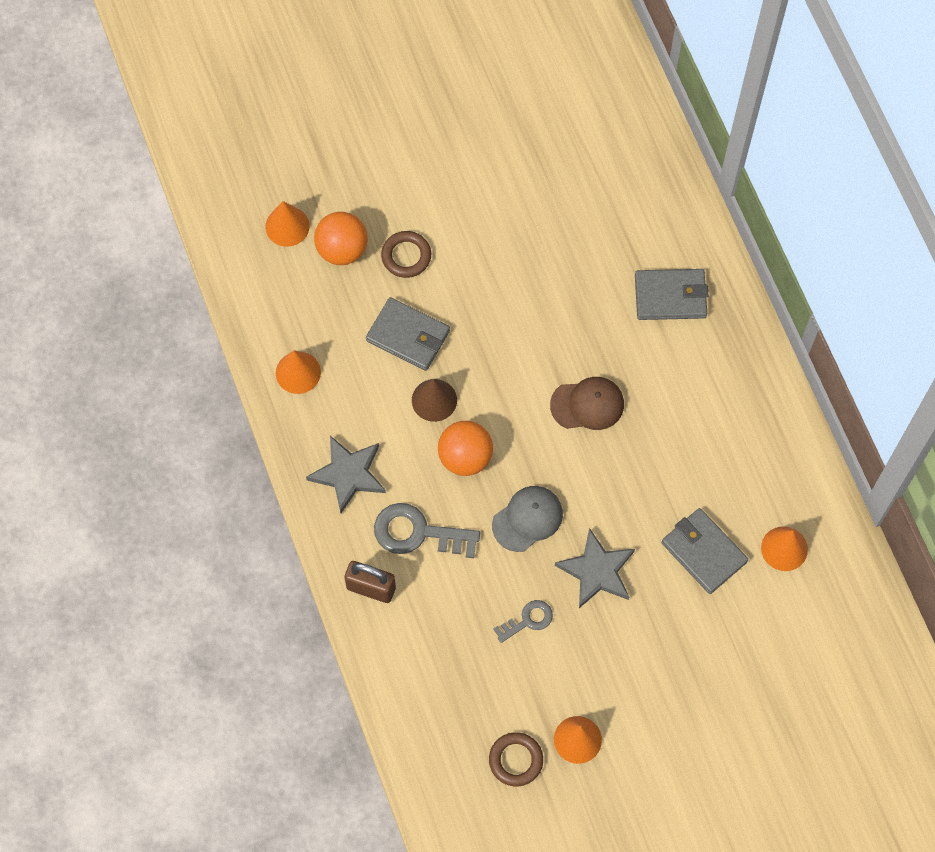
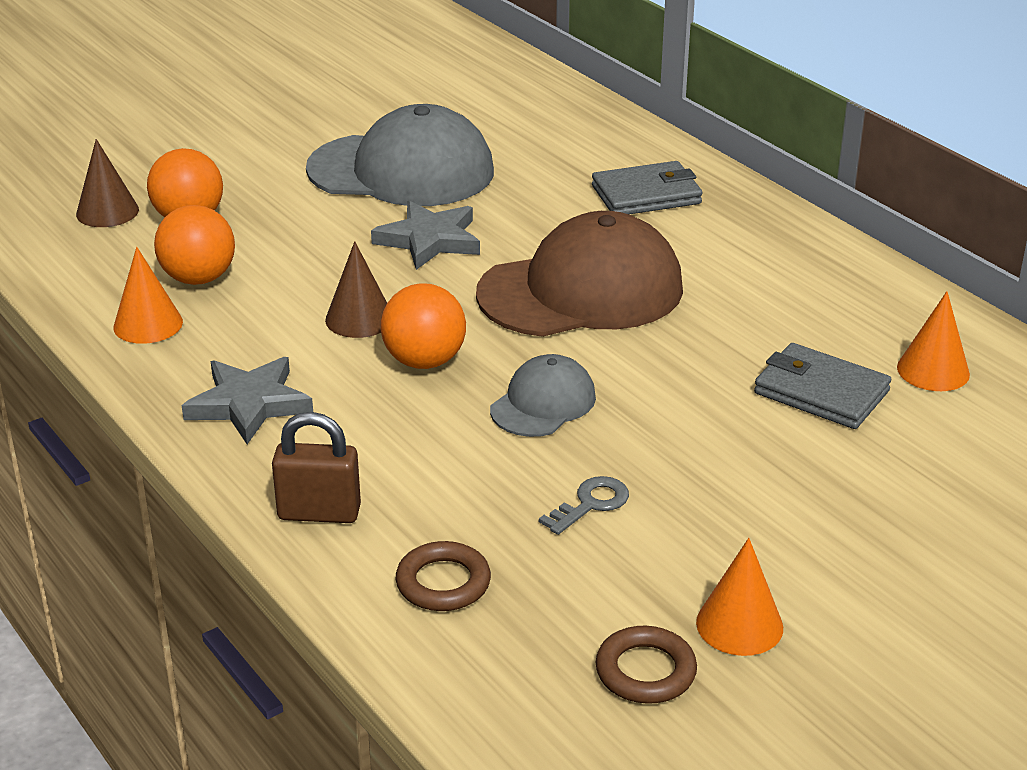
camera: 15 degrees left, 35 degrees down
orange cone [265,201,310,247] -> brown cone [76,139,139,227]
grey wallet [366,297,450,371] -> none
grey key [374,503,480,558] -> none
brown ring [381,231,431,278] -> brown ring moved to [396,541,491,611]
brown cap [550,377,624,430] -> brown cap [476,211,683,337], size x1.95
grey star [555,528,635,608] -> grey star moved to [371,200,480,270]
none -> orange ball [154,205,235,285]
none -> grey cap [306,104,494,206]

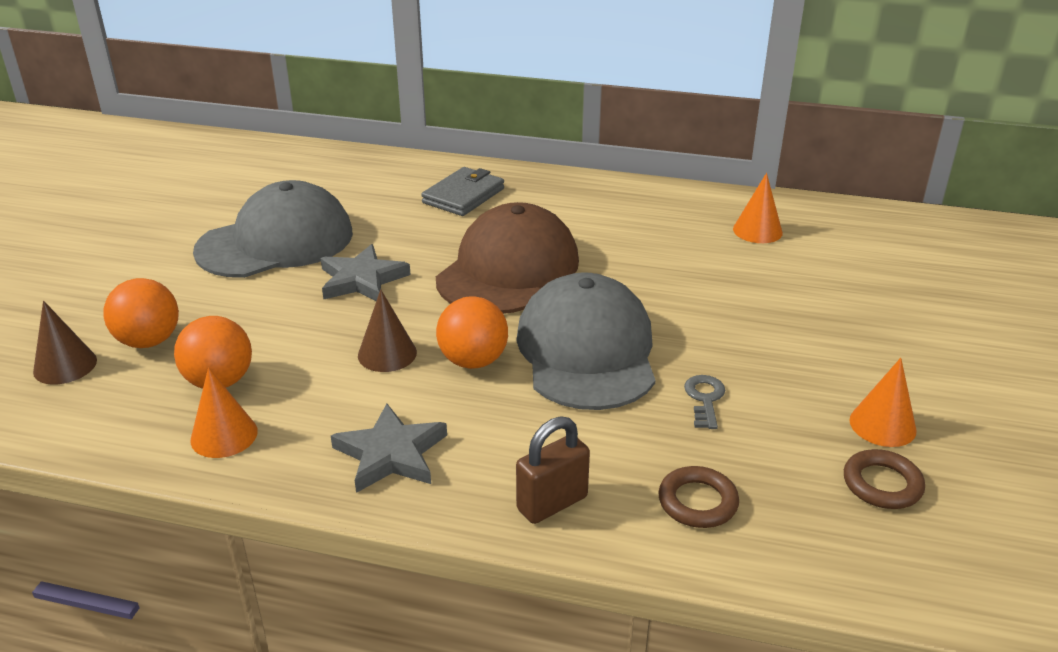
camera: 40 degrees left, 0 degrees up
grey cap [490,354,596,437] -> grey cap [516,272,655,410], size x1.95
grey wallet [754,343,891,429] -> none

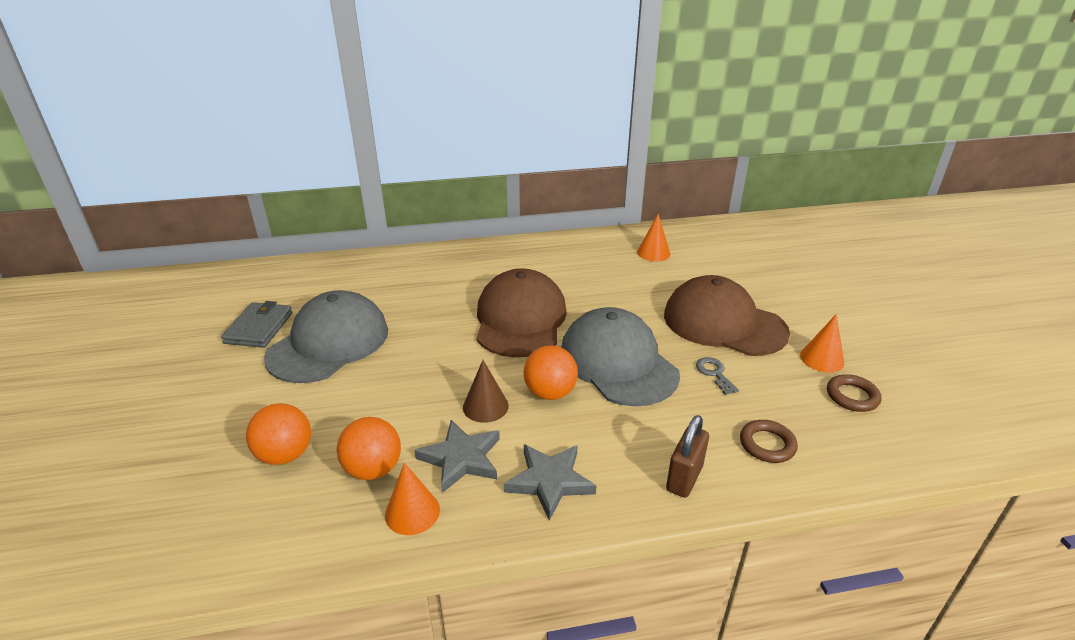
camera: 25 degrees left, 0 degrees up
brown cone [33,301,97,385] -> none
grey star [320,244,411,301] -> grey star moved to [414,420,500,493]
grey wallet [421,167,504,216] -> grey wallet moved to [221,301,293,348]
none -> brown cap [664,275,790,356]

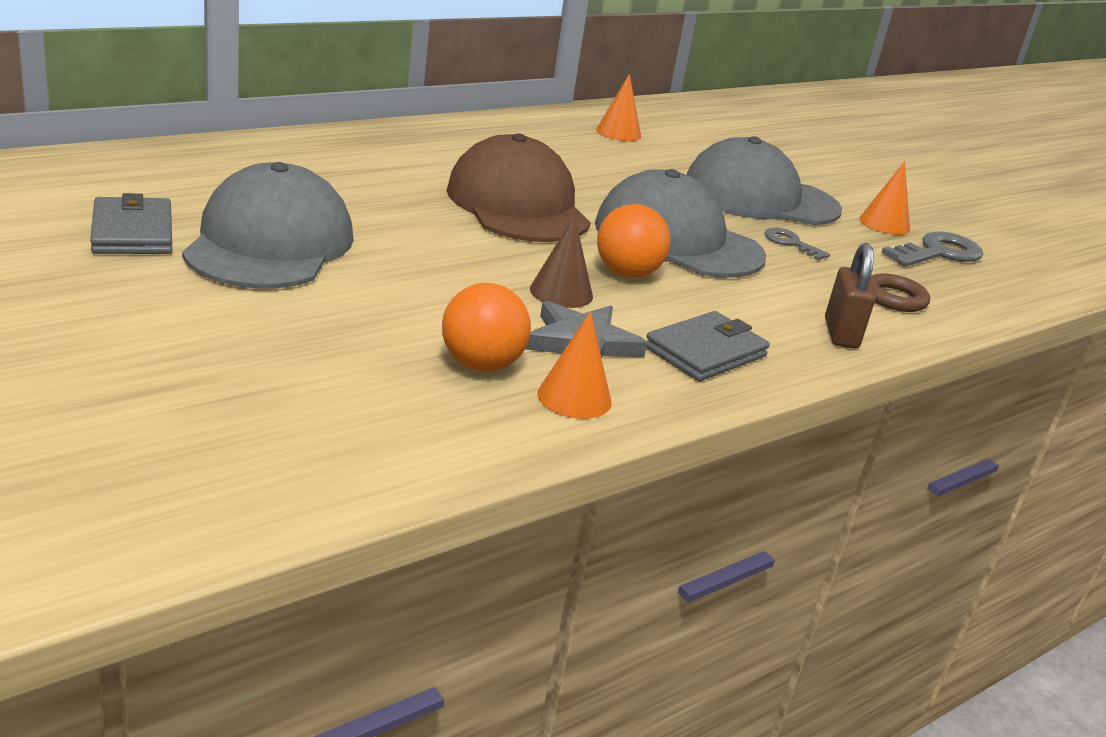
camera: 30 degrees left, 5 degrees down
orange ball [246,403,311,465] -> none
grey star [504,444,596,521] -> grey wallet [646,311,770,381]
brown cap [664,275,790,356] -> grey cap [686,136,842,225]
brown ring [827,374,881,412] -> grey key [881,232,983,266]

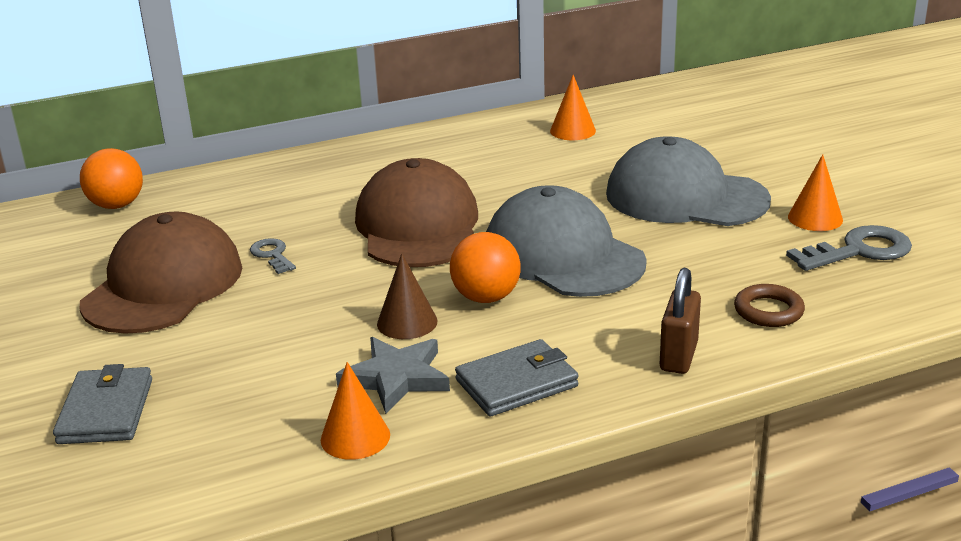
camera: 20 degrees right, 0 degrees up
grey wallet [90,193,172,254] -> grey wallet moved to [53,364,152,444]
grey cap [182,162,353,288] -> brown cap [80,211,242,334]
orange ball [442,283,531,372] -> orange ball moved to [80,148,143,209]
grey key [765,228,830,260] -> grey key moved to [250,238,296,274]

